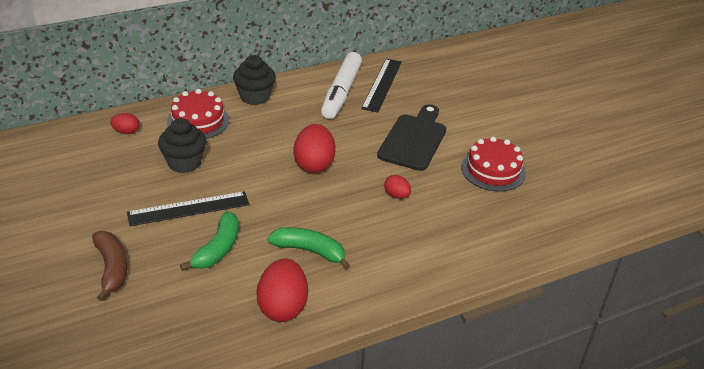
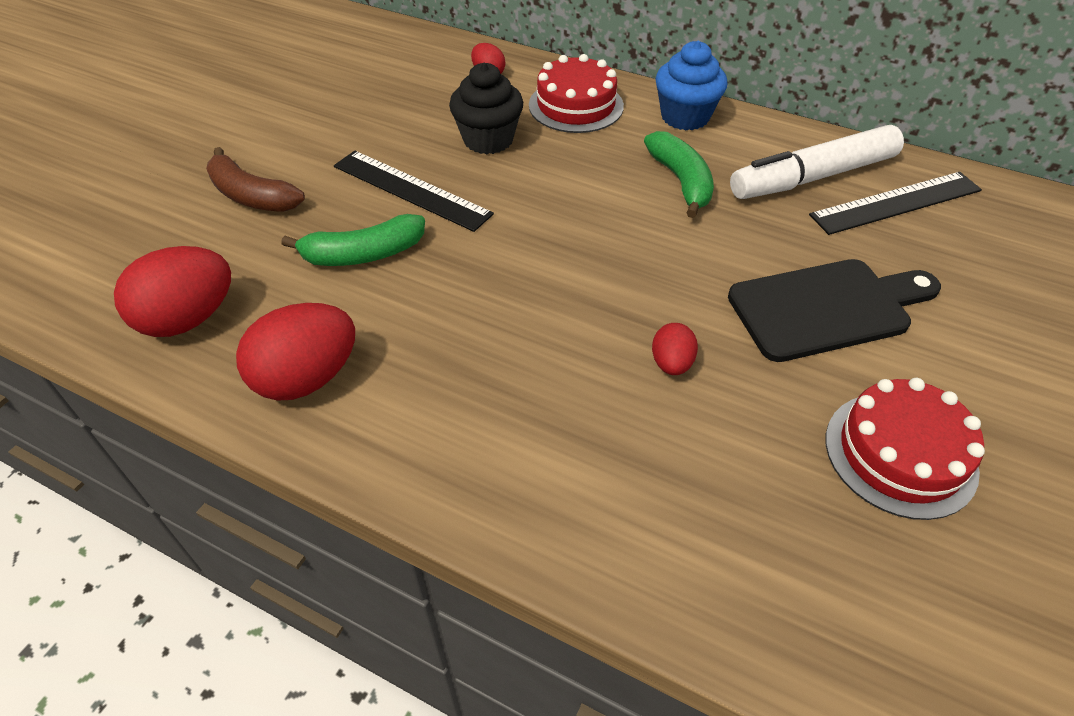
camera: 55 degrees right, 10 degrees up
brown banana [92,231,127,301] -> brown banana turned 90 degrees clockwise [206,147,305,212]
black cupcake [233,55,276,105] -> blue cupcake [655,41,728,130]
green banana [267,227,350,269] -> green banana moved to [644,131,714,218]
red egg [293,124,336,173] -> red egg moved to [114,246,231,337]

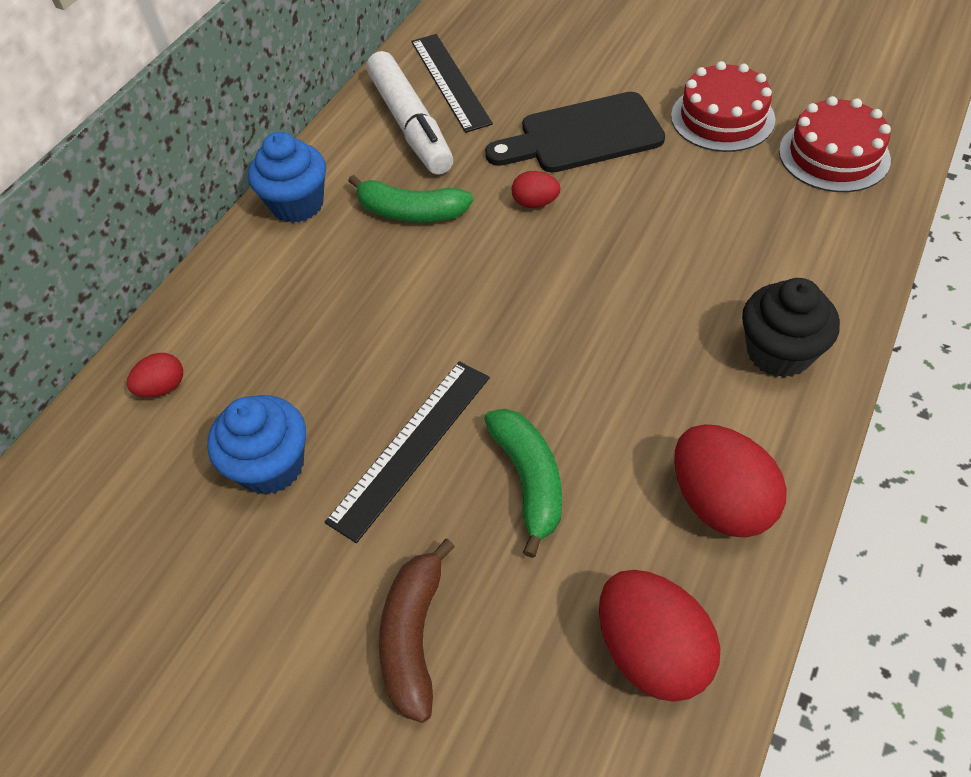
camera: 85 degrees left, 5 degrees up
brown banana [206,147,305,212] -> brown banana turned 150 degrees clockwise [379,539,455,723]
black cupcake [449,63,523,154] -> black cupcake moved to [742,278,840,378]
red cake [529,54,624,133] -> red cake moved to [779,96,891,192]
green banana [644,131,714,218] -> green banana turned 150 degrees counterclockwise [348,175,473,222]
red egg [652,323,698,375] -> red egg moved to [512,171,560,208]
black cutting board [728,259,941,362] -> black cutting board turned 90 degrees counterclockwise [485,92,665,173]
none -> blue cupcake [207,395,306,495]

